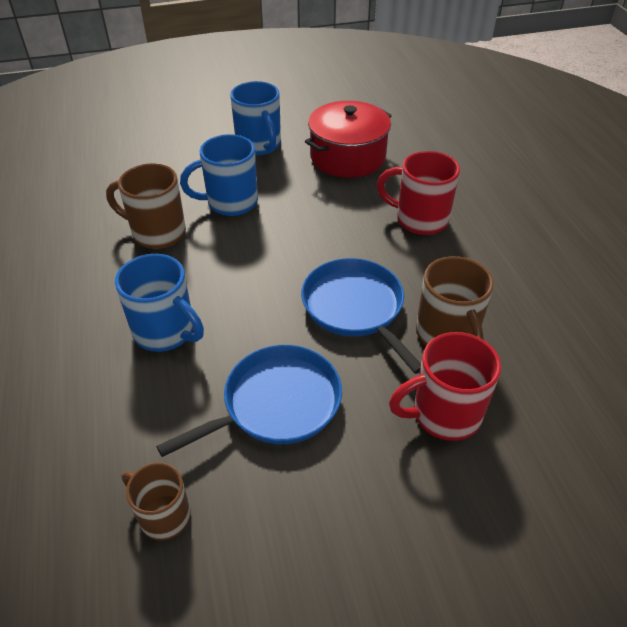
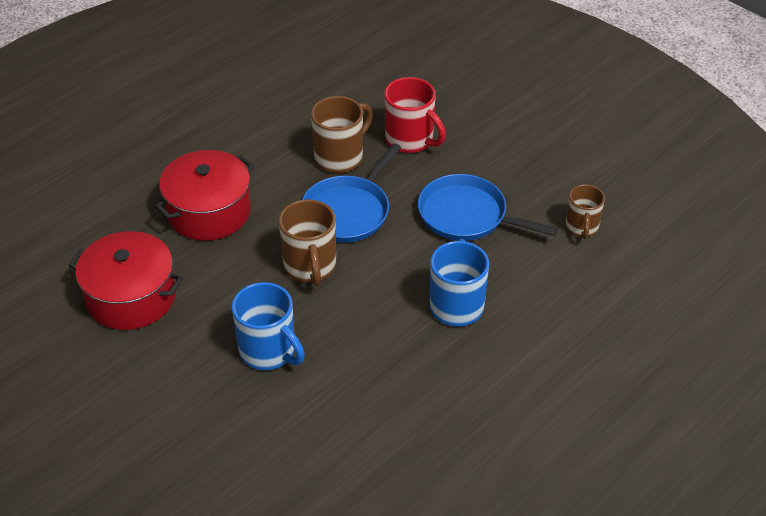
camera: 120 degrees left, 0 degrees up
brown mug [106,163,186,249] -> brown mug moved to [279,199,336,286]
blue mug [230,81,281,156] -> none
red mug [377,151,460,235] -> red pot [155,150,254,241]

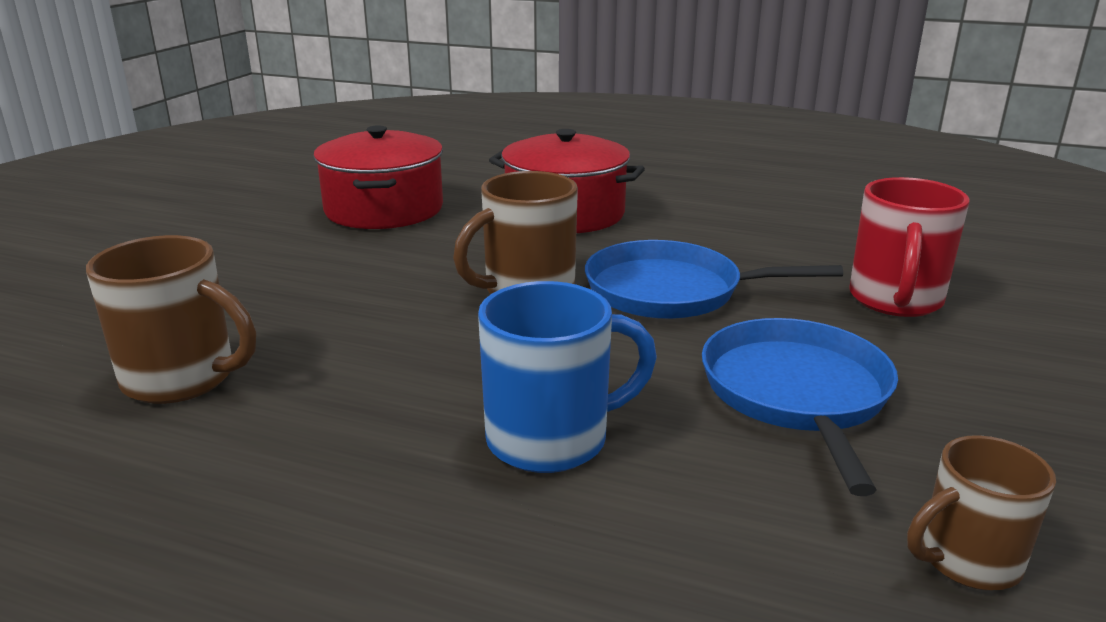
camera: 65 degrees right, 20 degrees down
blue mug [232,282,305,370] -> none
brown mug [311,96,373,173] -> brown mug moved to [86,235,256,404]

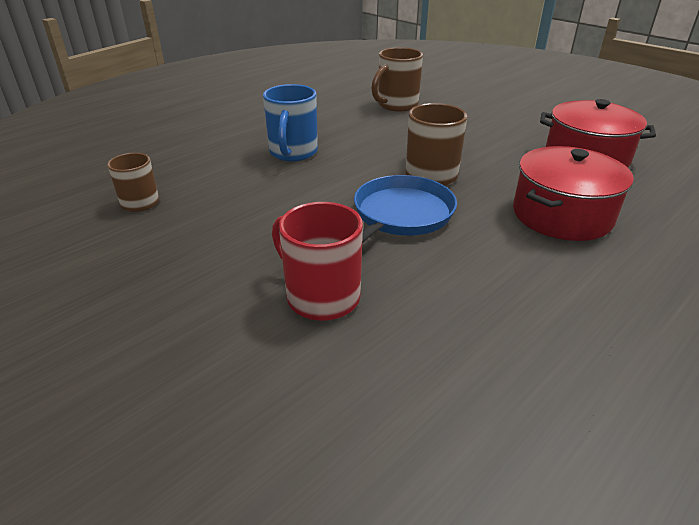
camera: 115 degrees right, 10 degrees up
blue pan [702,318,898,496] -> none

